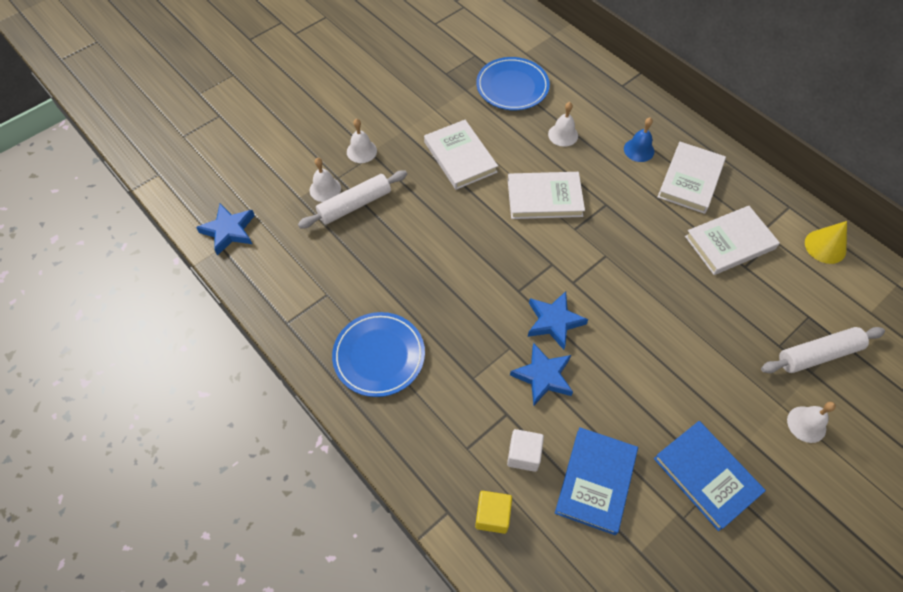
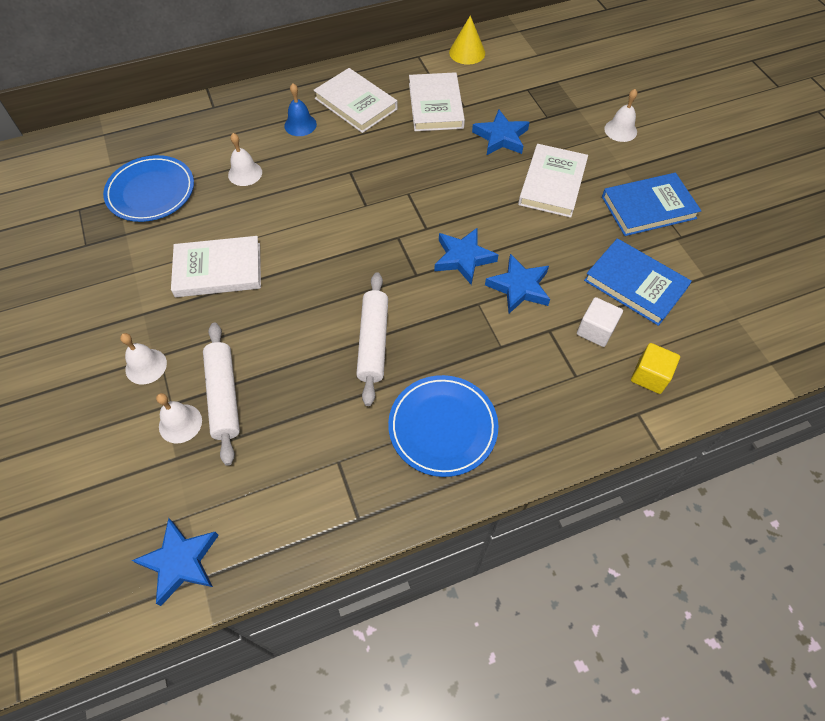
camera: 70 degrees left, 0 degrees up
white book [508,172,585,219] -> white book moved to [518,144,588,218]
white rolling pin [761,327,885,373] -> white rolling pin moved to [356,272,388,406]
none -> blue star [472,110,530,155]

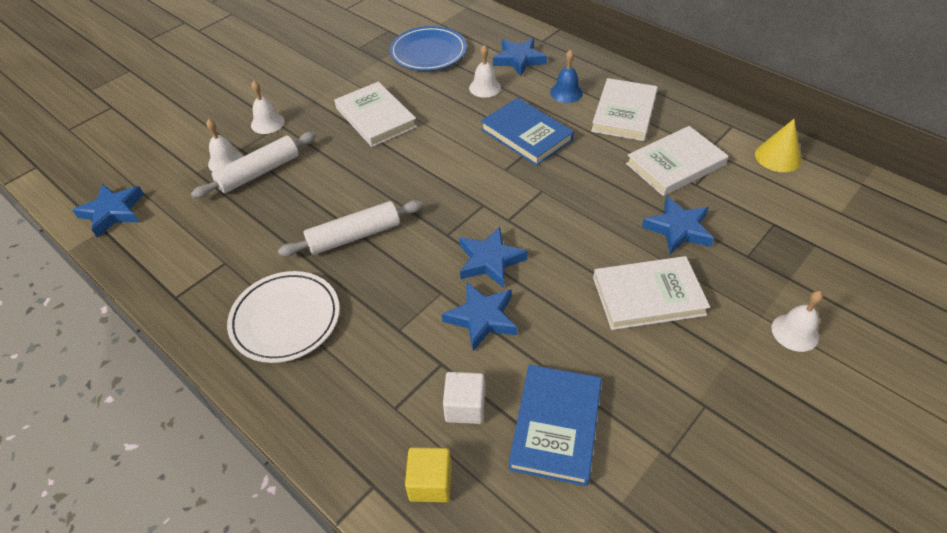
camera: 65 degrees right, 10 degrees down
blue plate [388,375,498,477] -> white plate [227,271,340,363]
blue book [602,173,701,236] -> blue book moved to [481,98,574,166]
none -> blue star [493,38,547,76]

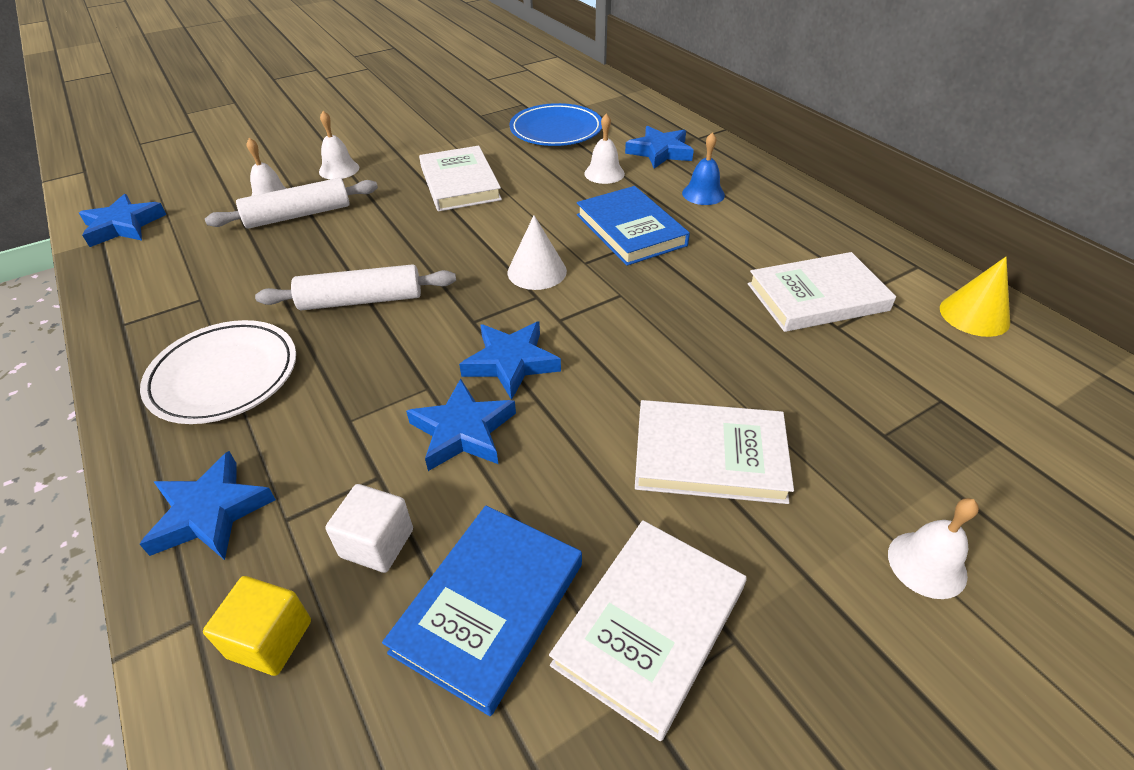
camera: 15 degrees right, 5 degrees down
white book [591,78,658,141] -> white book moved to [549,520,747,741]
blue star [642,196,714,254] -> blue star moved to [140,451,276,560]
none -> white cone [508,215,567,290]

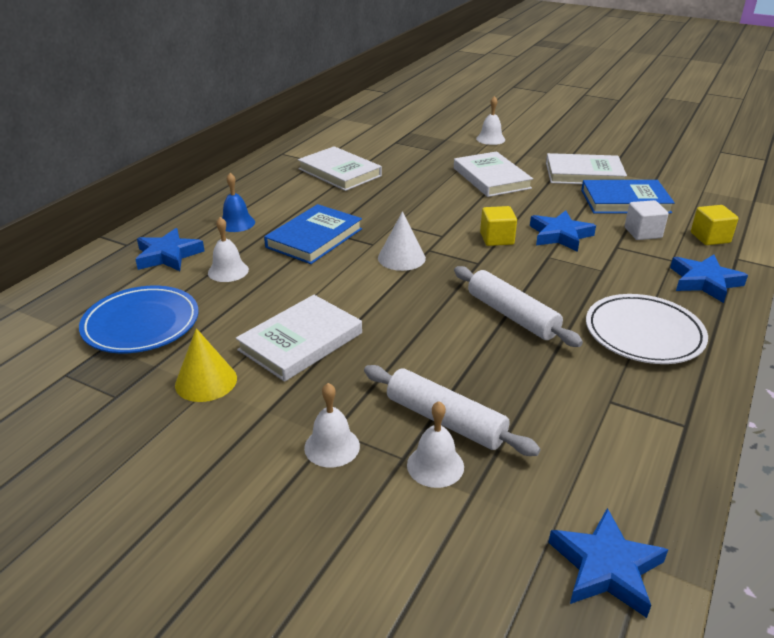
camera: 120 degrees left, 10 degrees down
blue star [459,321,561,400] -> yellow cube [480,206,517,246]
yellow cone [940,257,1010,337] -> yellow cone moved to [175,328,237,402]

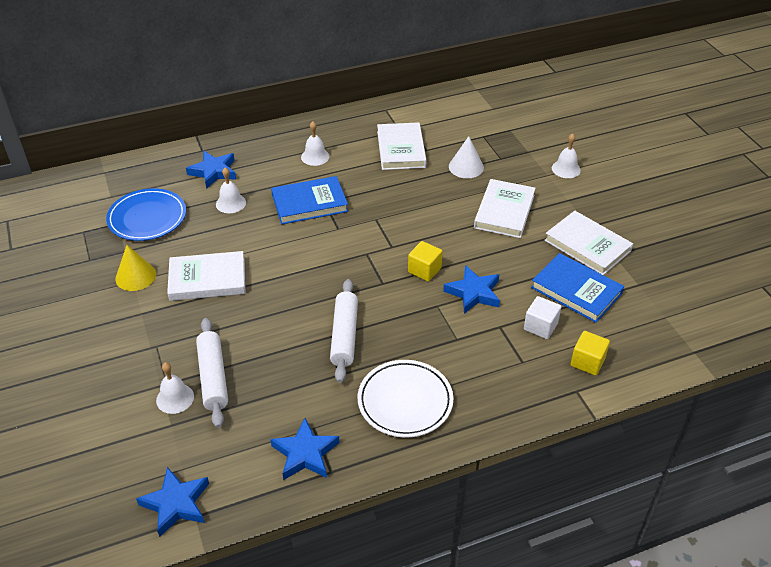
camera: 40 degrees right, 10 degrees up
blue bell [222,173,255,232] -> none
white bell [304,383,360,468] -> white bell moved to [301,121,330,166]
white cone [378,211,426,271] -> white cone moved to [449,136,484,178]
blue star [670,254,748,303] -> blue star moved to [270,418,340,480]

